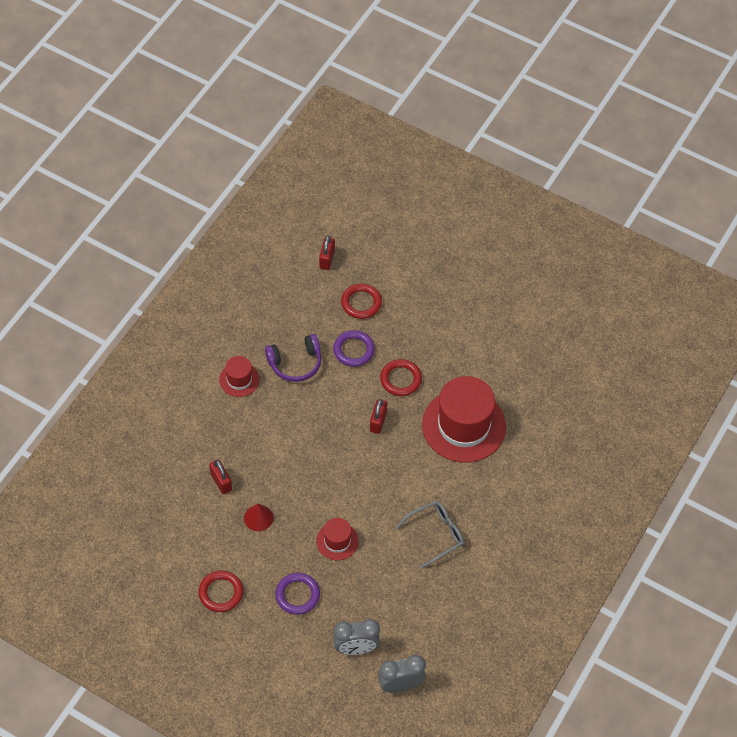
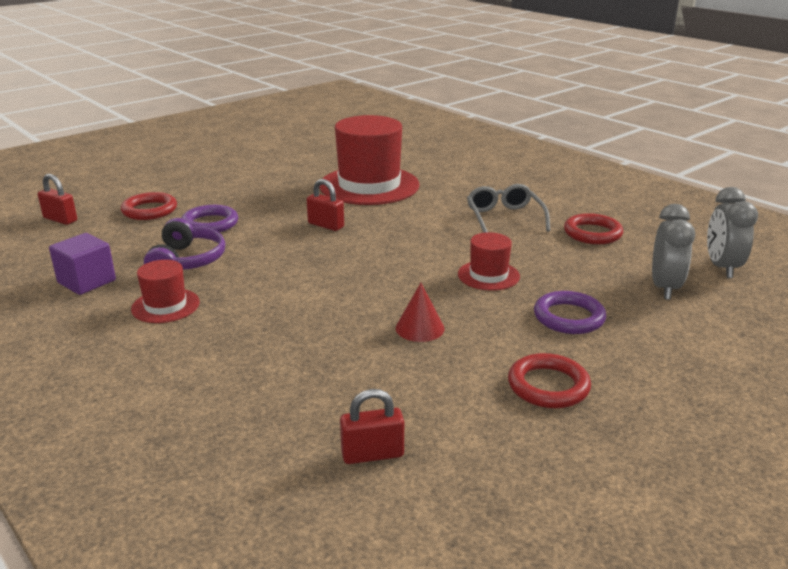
camera: 70 degrees left, 30 degrees down
red padlock [209,460,232,494] -> red padlock moved to [340,389,404,464]
red ring [380,359,422,396] -> red ring moved to [564,213,623,244]
none -> purple cube [49,233,116,295]

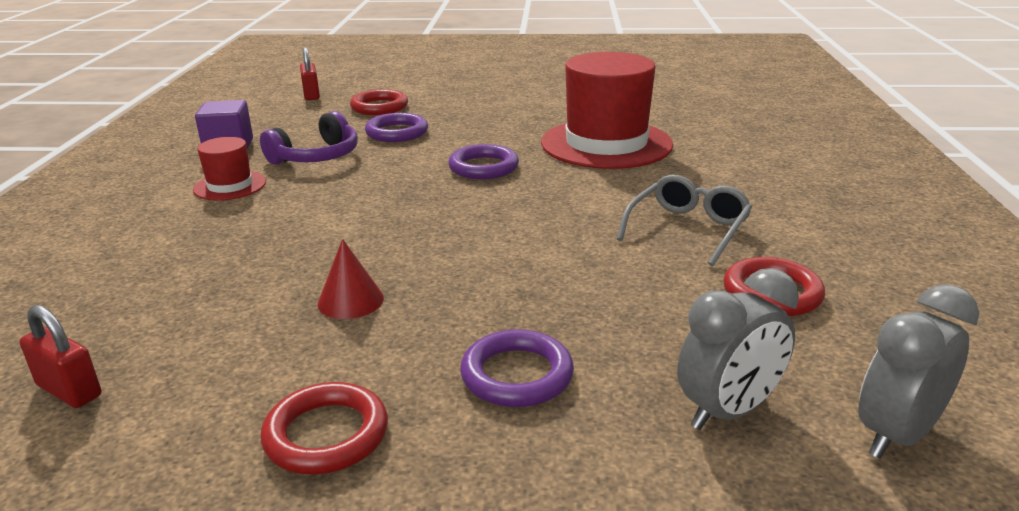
camera: 45 degrees right, 0 degrees up
red padlock [307,179,344,231] -> purple ring [448,144,519,179]
red hat [458,232,520,291] -> none

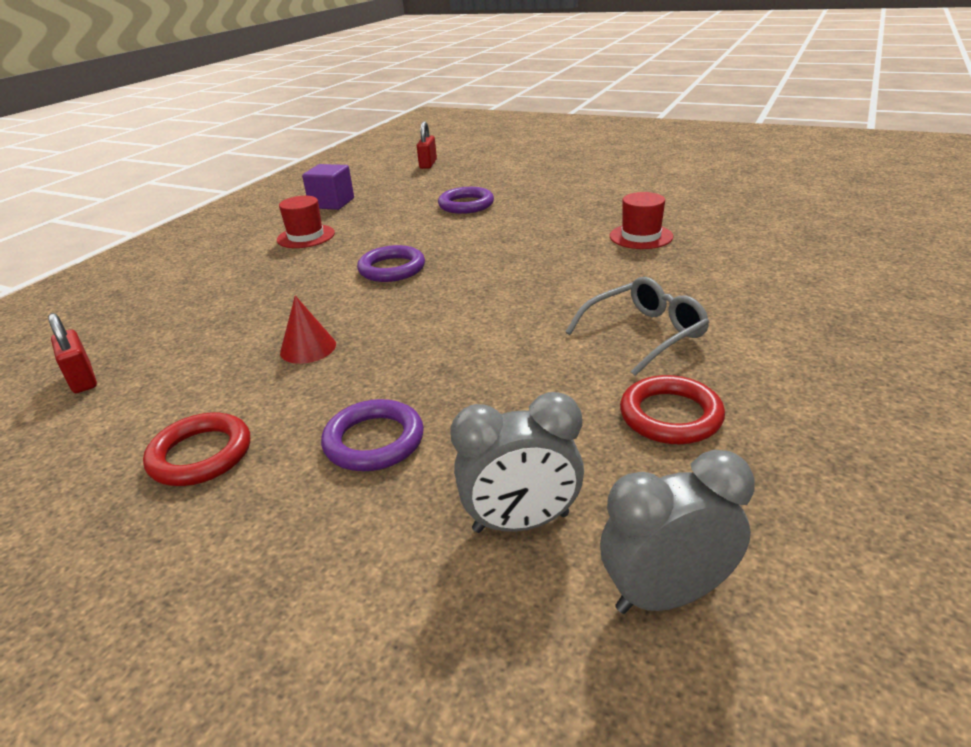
camera: 25 degrees right, 5 degrees up
purple headphones [260,111,358,164] -> none
red ring [350,89,408,115] -> none
purple ring [448,144,519,179] -> purple ring moved to [357,245,425,282]
red hat [541,52,673,169] -> red hat [610,192,673,249], size x0.48

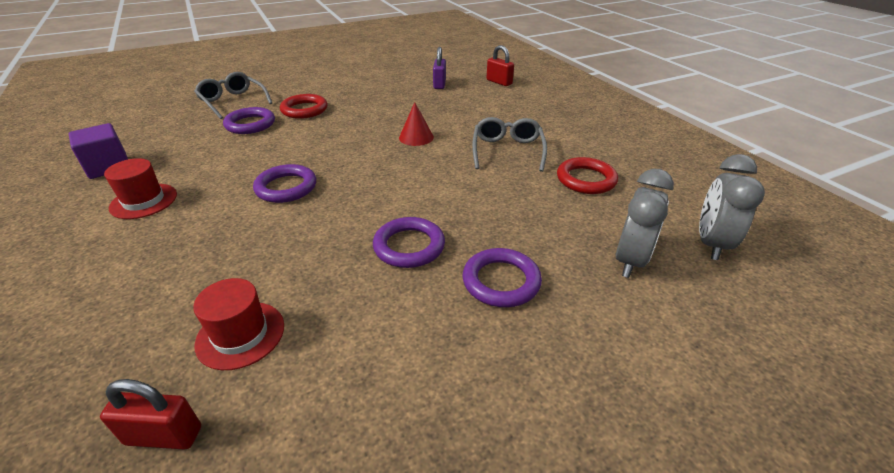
camera: 55 degrees left, 5 degrees up
red ring [143,413,250,486] -> red ring moved to [280,94,328,119]
red cone [280,296,336,364] -> red cone moved to [399,102,434,146]
red padlock [417,122,437,169] -> red padlock moved to [487,45,514,86]
red hat [610,192,673,249] -> red hat moved to [193,278,284,370]
none -> grey glasses [194,72,272,119]
none -> purple ring [373,217,445,268]
none -> purple padlock [433,47,446,89]

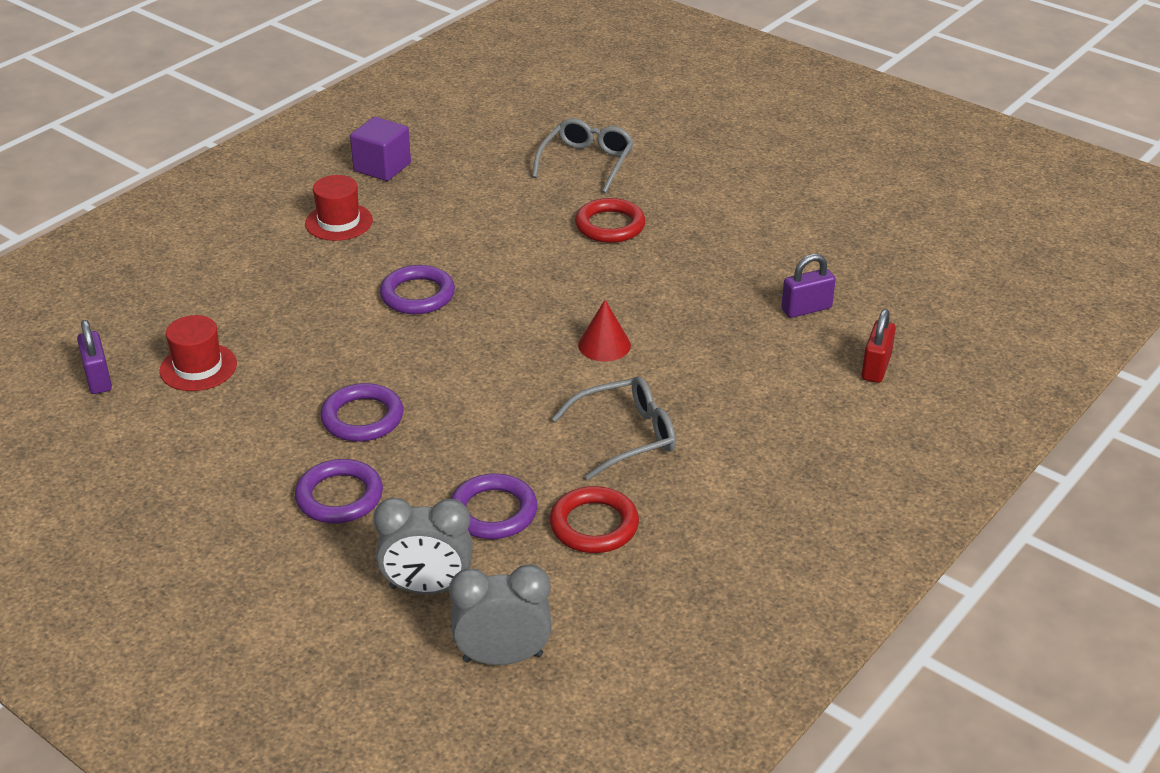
camera: 65 degrees right, 0 degrees up
red padlock [100,379,201,450] -> purple padlock [77,320,112,394]
purple ring [223,107,275,134] -> purple ring moved to [451,473,538,539]

